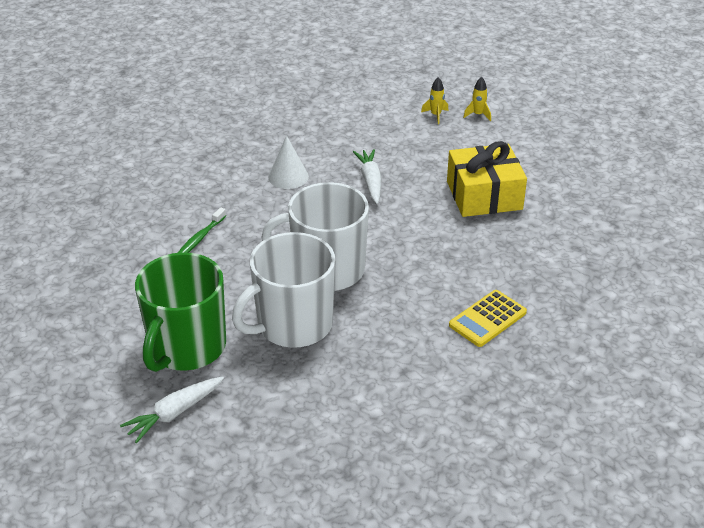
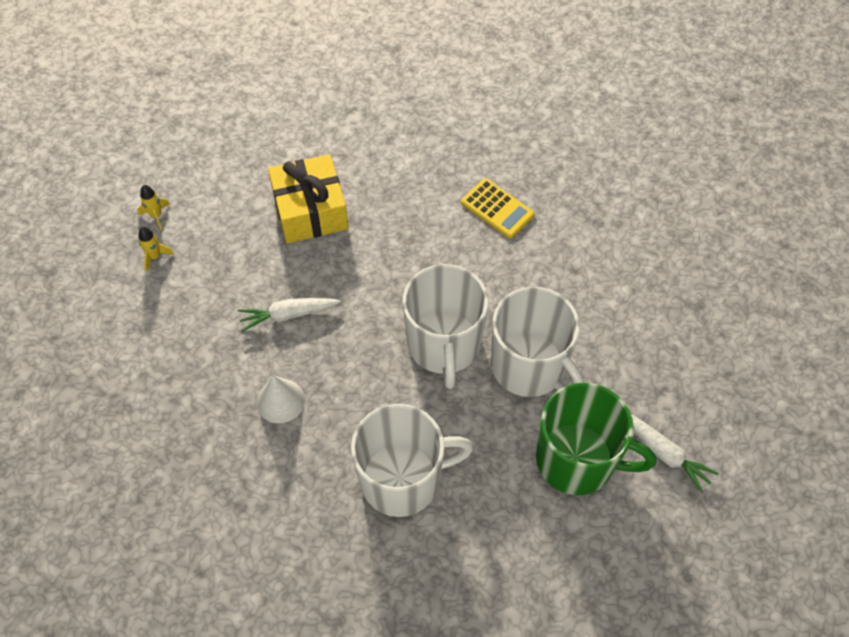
camera: 95 degrees left, 20 degrees up
green toothbrush [178,207,226,253] -> white mug [351,404,473,517]

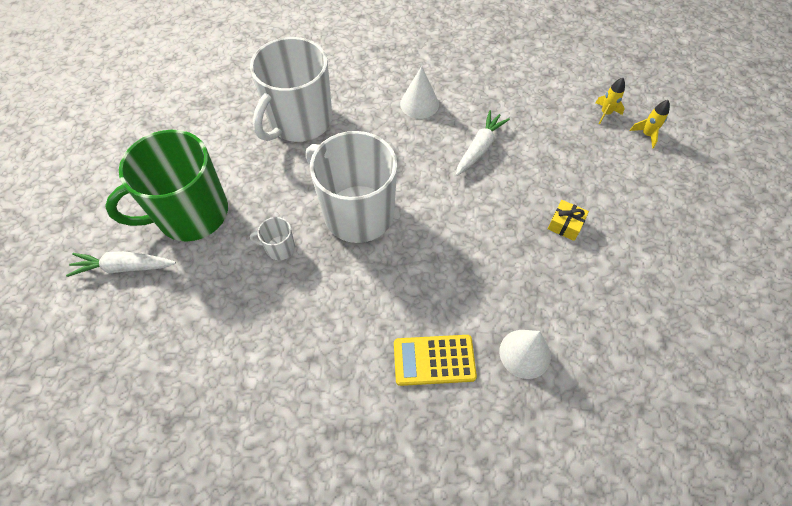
camera: 135 degrees right, 0 degrees up
yellow gift [268,154,348,243] -> yellow gift [548,200,589,241], size x0.42
white mug [491,287,585,397] -> white mug [250,217,295,260], size x0.40
none -> white cone [499,330,551,379]

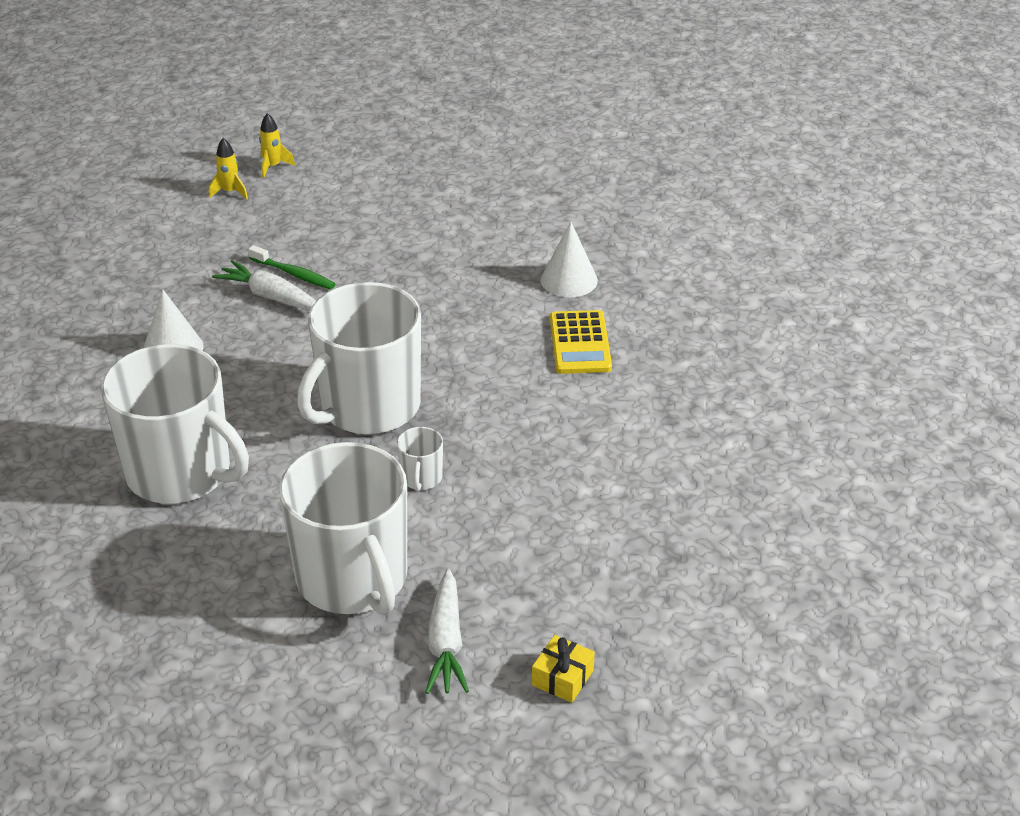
camera: 90 degrees left, 20 degrees down
green mug [105,130,228,242] -> white mug [279,442,407,615]
yellow gift [548,200,589,241] -> yellow gift moved to [532,635,595,703]
none -> green toothbrush [248,245,335,289]

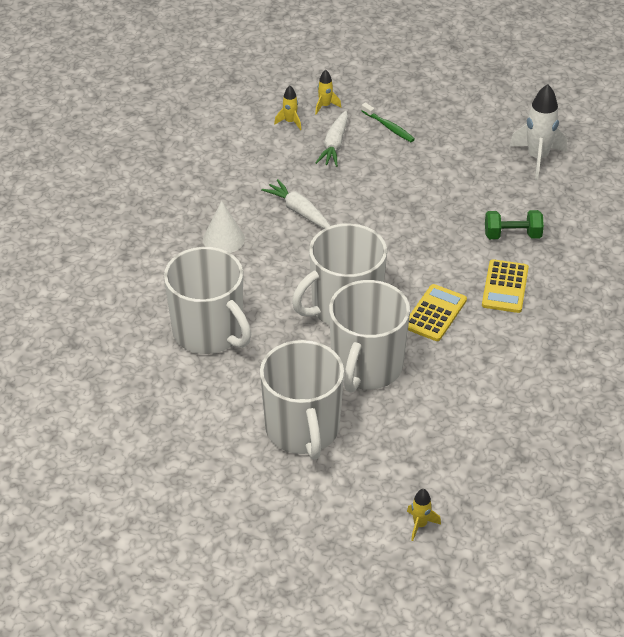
camera: 15 degrees right, 5 degrees up
green toothbrush [248,245,335,289] -> green toothbrush moved to [361,103,415,142]
white mug [397,427,443,492] -> white mug [329,280,410,393], size x2.50
white carrot [425,568,469,694] -> white carrot moved to [315,111,348,167]
yellow gift [532,635,595,703] -> yellow rocket [407,489,441,541]
white cone [541,222,598,297] -> green dumbbell [485,210,544,239]
none -> yellow calculator [408,284,467,341]
none -> white rocket [509,84,567,180]

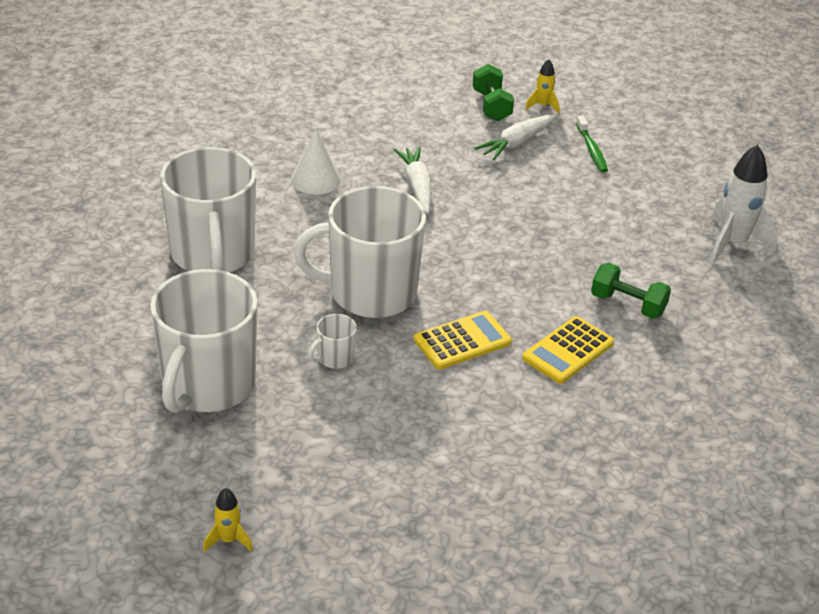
camera: 30 degrees right, 5 degrees down
yellow rocket [274,86,302,130] -> green dumbbell [473,64,514,121]
white mug [329,280,410,393] -> white mug [308,314,357,369], size x0.40

